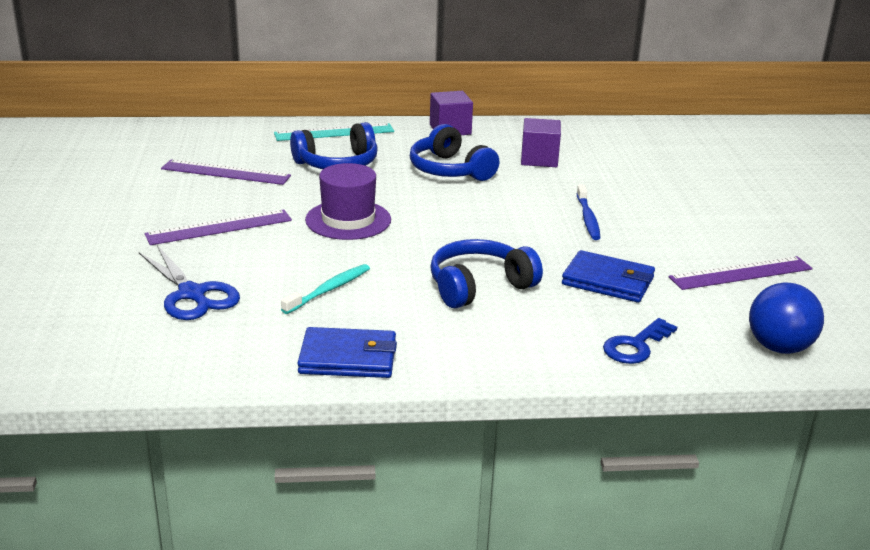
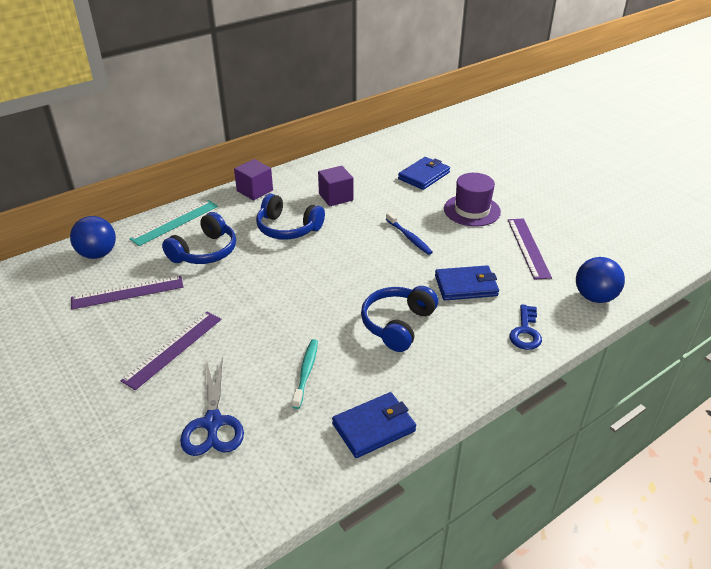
camera: 30 degrees left, 10 degrees up
blue scissors [139,245,240,320] -> blue scissors turned 60 degrees clockwise [180,357,244,456]
purple hat [305,163,391,240] -> purple hat moved to [444,173,501,227]
purple ruler [669,256,813,290] -> purple ruler turned 45 degrees counterclockwise [508,219,552,280]
none -> blue ball [70,216,116,259]
none -> blue wallet [398,157,450,190]

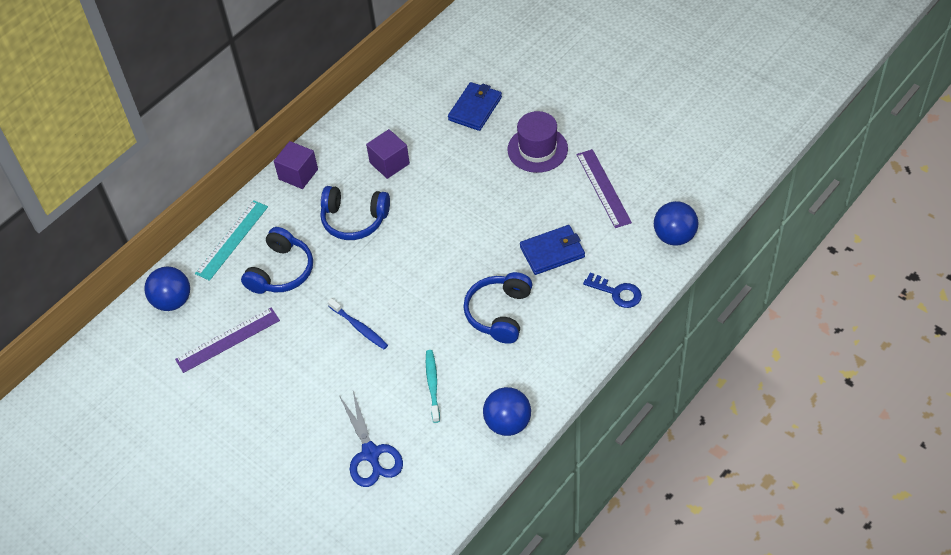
camera: 10 degrees left, 15 degrees up
purple ruler [120,312,221,390] -> none
blue wallet [332,392,416,458] -> blue ball [483,387,531,436]
blue toothbrush [386,212,433,255] -> blue toothbrush moved to [328,298,388,349]
blue key [509,305,542,350] -> blue key turned 60 degrees counterclockwise [583,273,642,308]

